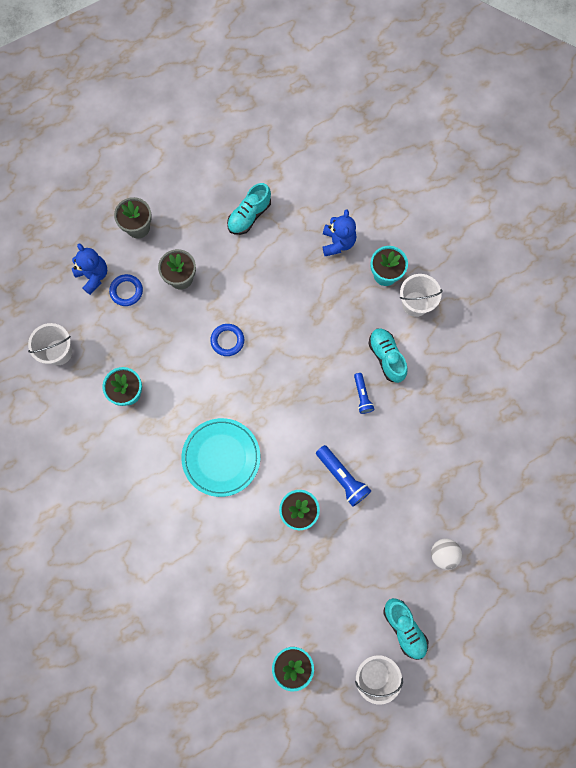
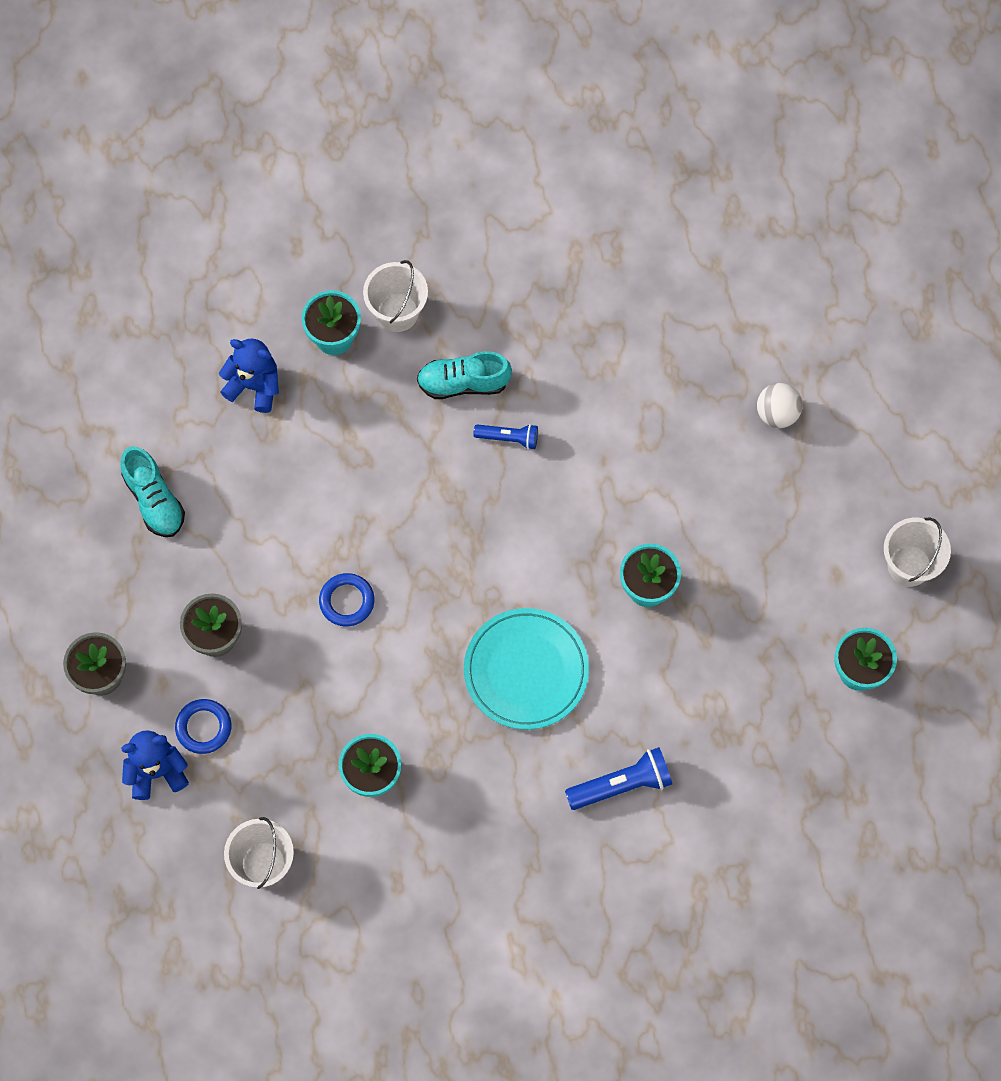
camera: 70 degrees left, 5 degrees down
blue flashlight [316,445,371,507] -> blue flashlight moved to [565,747,672,810]
turquoise shoe [383,598,428,660] -> none

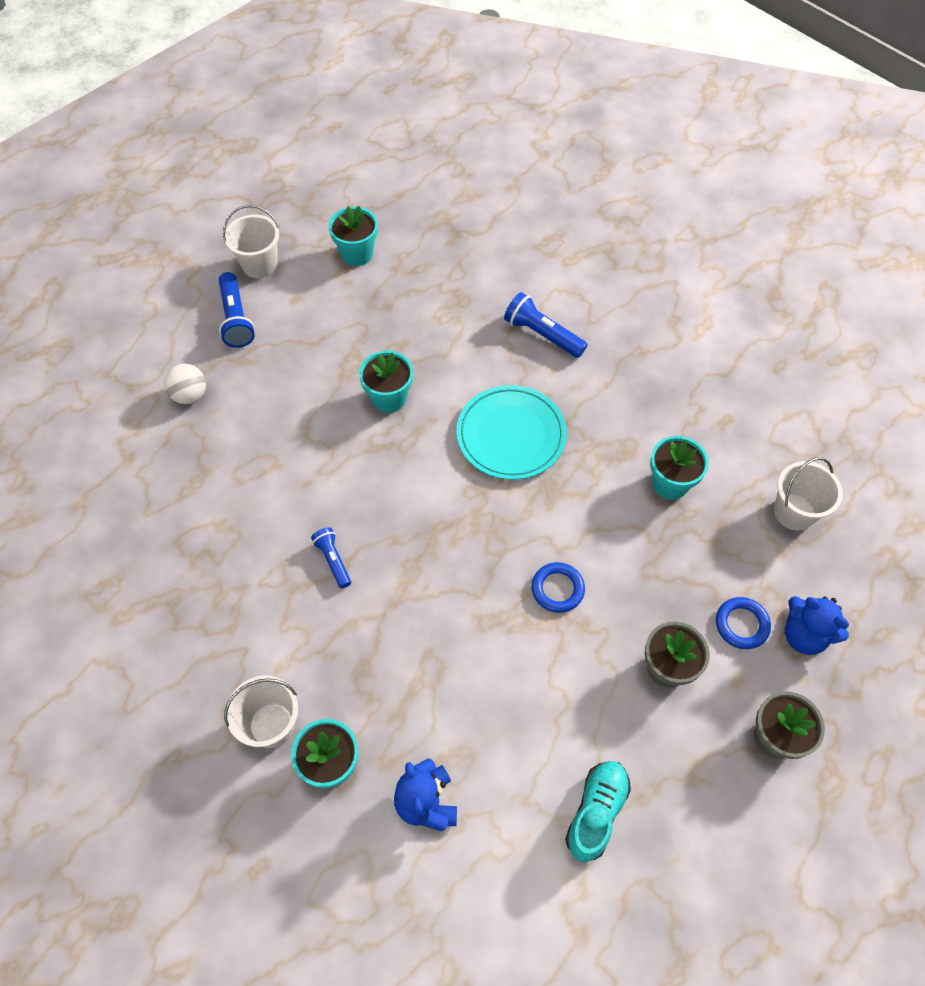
camera: 125 degrees left, 10 degrees down
turquoise shoe [417,351,512,399] -> none
none -> blue flashlight [219,272,255,348]

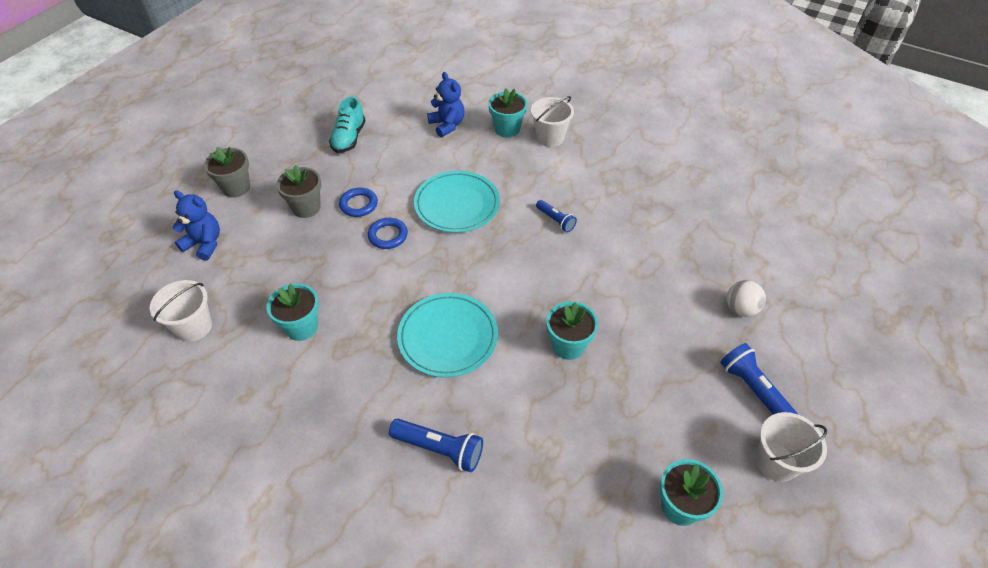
camera: 165 degrees right, 10 degrees down
blue ring [716,597,771,649] -> blue ring moved to [339,188,378,217]
none -> turquoise plate [414,171,500,233]

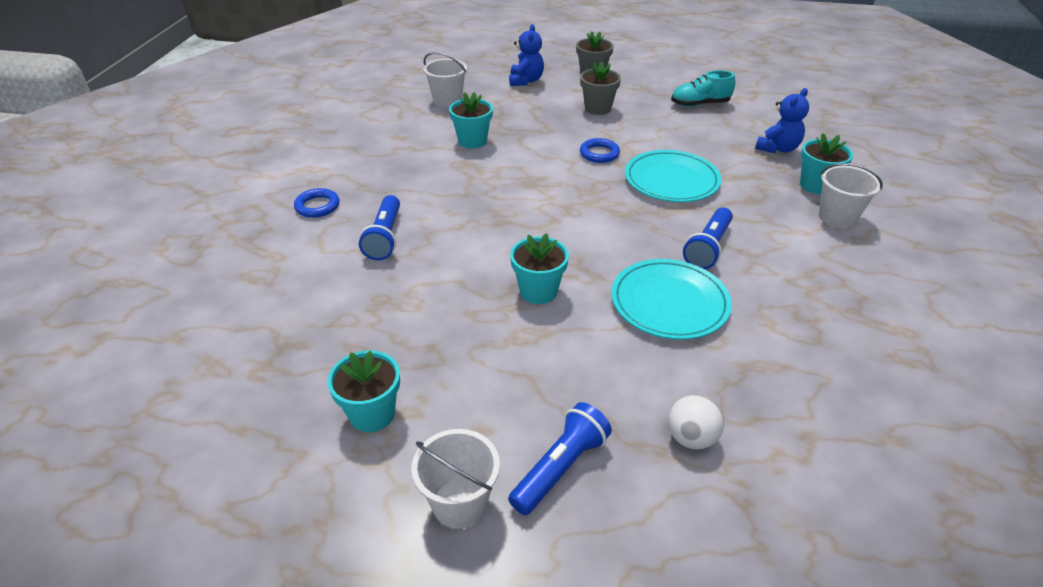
camera: 70 degrees right, 10 degrees down
blue ring [339,188,378,217] -> blue ring moved to [294,188,340,218]
turquoise plate [397,293,498,378] -> turquoise plate moved to [611,259,732,340]
blue flashlight [536,200,577,232] -> blue flashlight [683,207,733,269], size x1.59

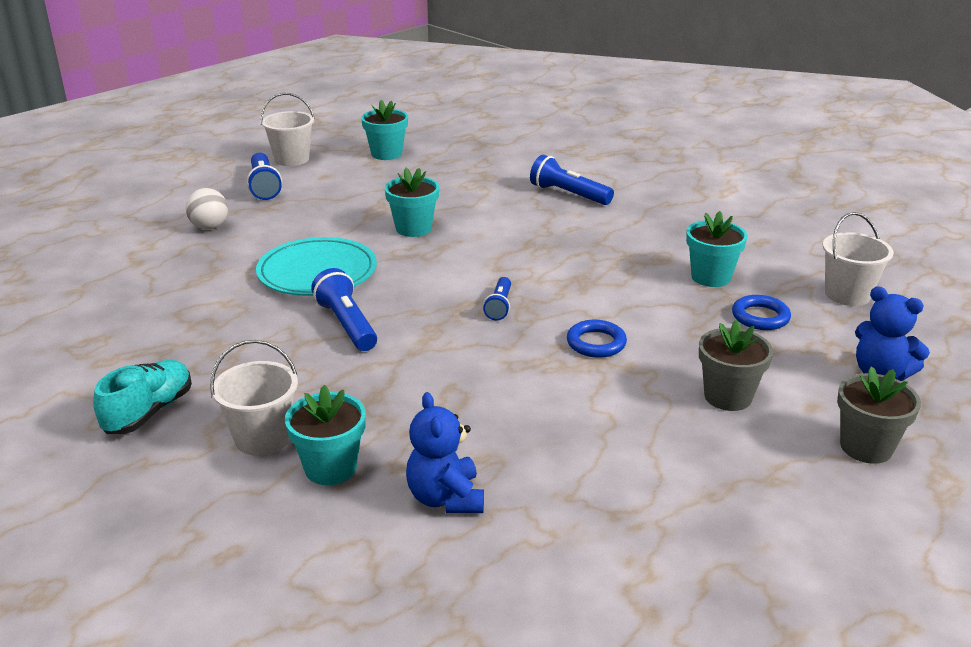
camera: 125 degrees right, 10 degrees down
blue ring [294,188,340,218] -> blue ring moved to [732,295,791,330]
turquoise plate [625,150,722,202] -> none
turquoise shoe [671,70,735,107] -> turquoise shoe moved to [93,360,192,434]
none -> blue flashlight [483,277,511,320]

